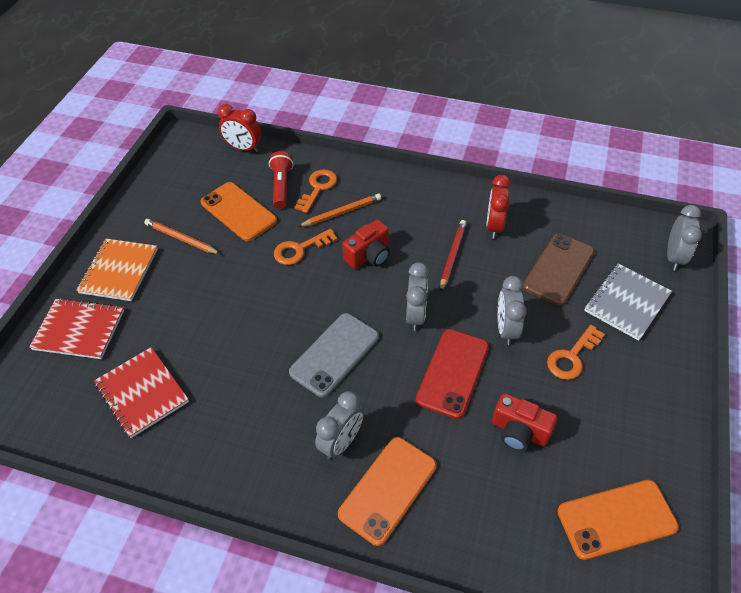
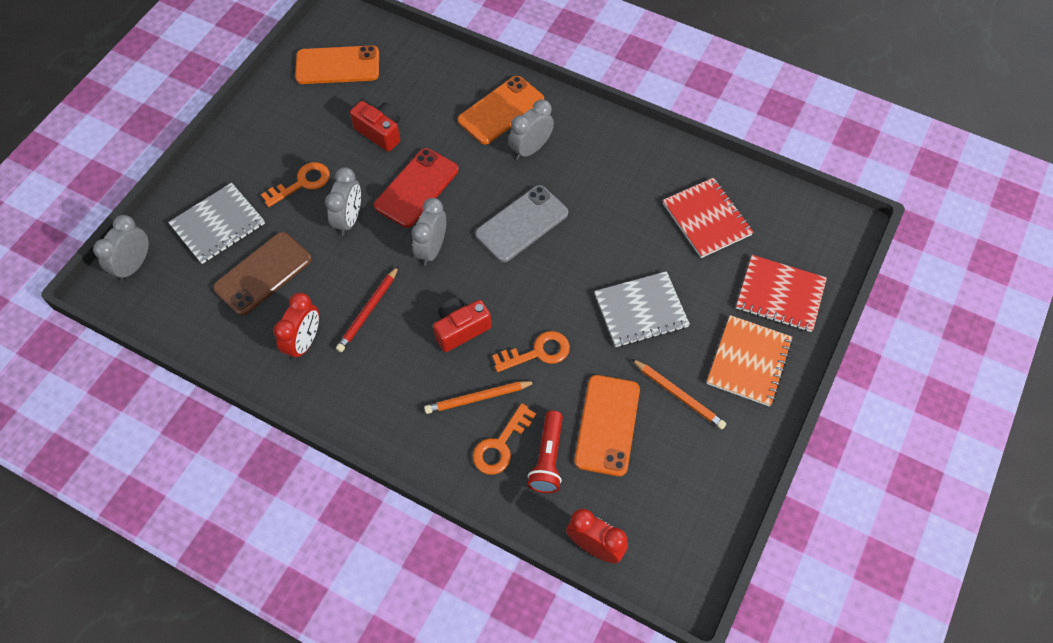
camera: 170 degrees left, 10 degrees up
orange phone [201,182,277,241] -> orange phone turned 45 degrees clockwise [574,375,640,476]
none -> grey notebook [594,271,690,347]

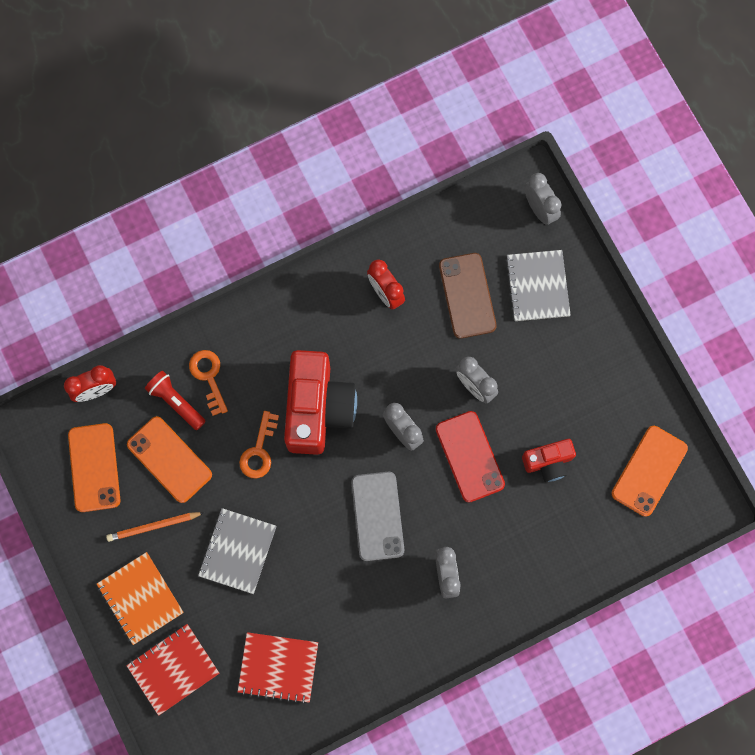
camera: 125 degrees right, 15 degrees up
orange key [261,162,330,207] -> none
red pencil [336,266,399,352] -> none
orange pencil [424,381,537,414] -> none
red camera [433,298,491,352] -> red camera [284,350,357,455], size x1.93
orange phone [458,76,544,144] -> orange phone moved to [68,423,120,512]

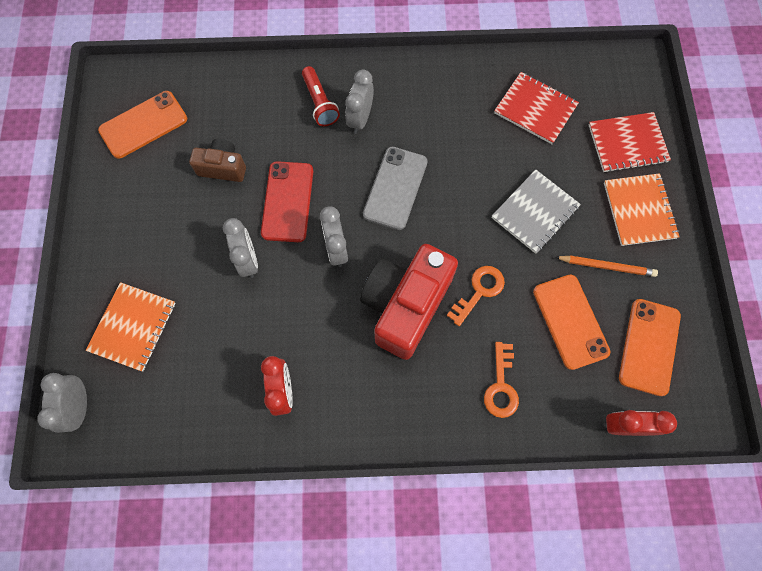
camera: 155 degrees left, 5 degrees down
red flashlight [145,371,206,430] -> red flashlight moved to [302,66,340,126]
brown phone [439,253,497,339] -> none
grey notebook [505,250,571,321] -> orange notebook [86,282,176,371]
red camera [522,439,576,482] -> brown camera [189,139,246,182]

